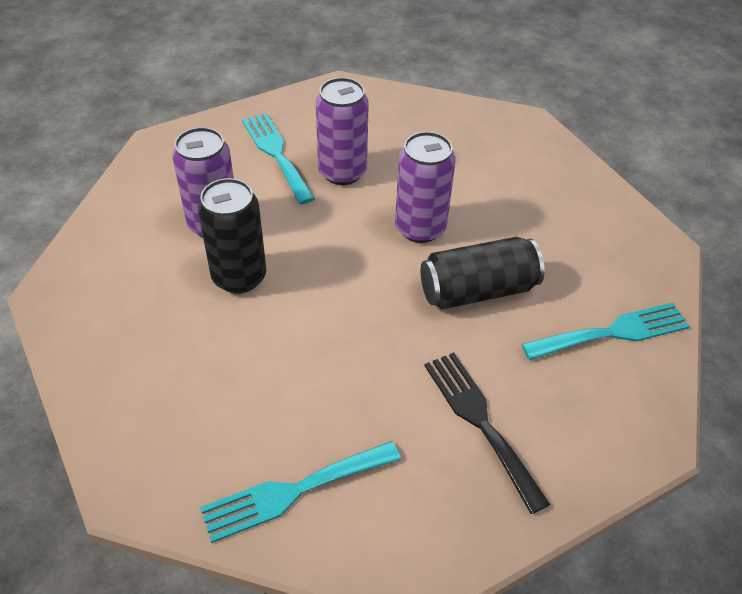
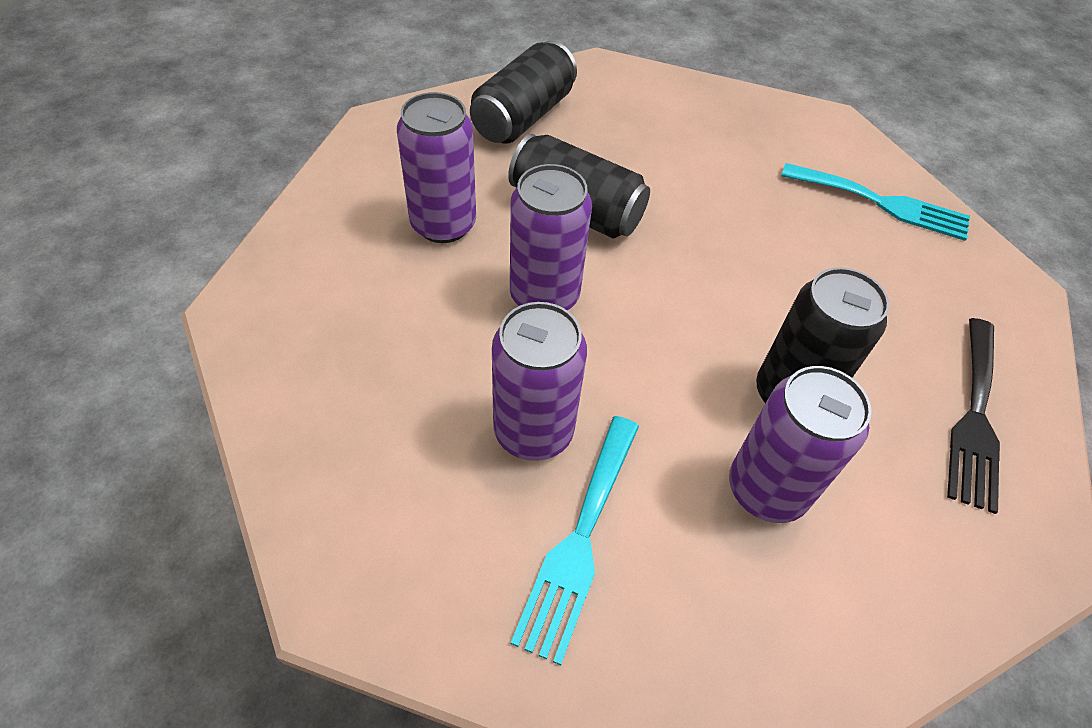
camera: 135 degrees left, 5 degrees up
black fork [424,352,551,514] -> black fork moved to [947,318,1000,514]
turquoise fork [522,303,690,360] -> black can [470,41,577,143]
none -> purple can [397,92,476,243]

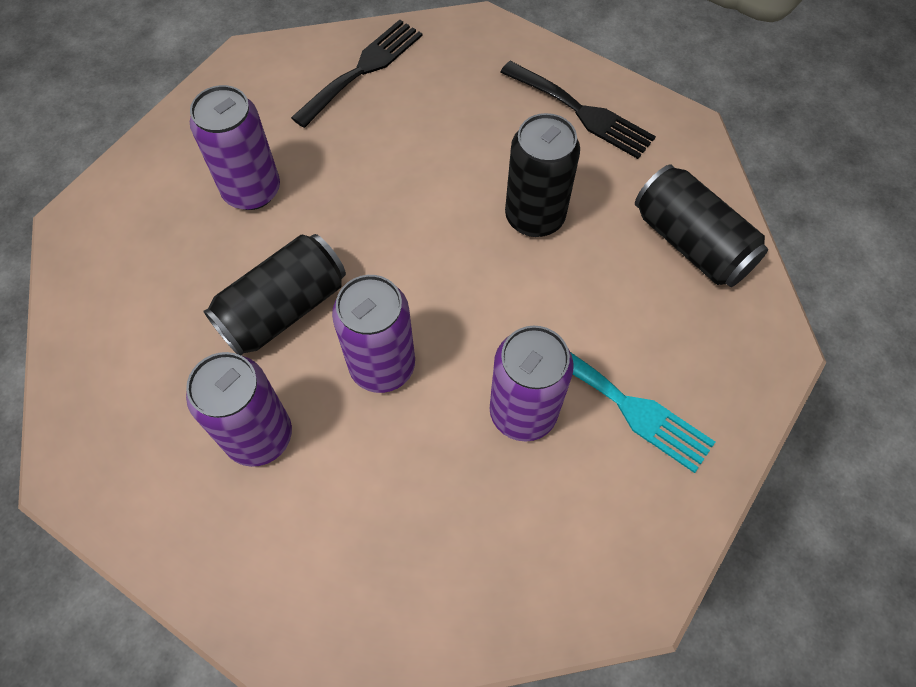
camera: 70 degrees left, 10 degrees up
black can [470,41,577,143] -> black can moved to [635,165,768,287]
purple can [729,366,872,523] -> purple can moved to [190,85,280,210]
turquoise fork [781,163,970,241] -> black fork [291,20,422,128]

